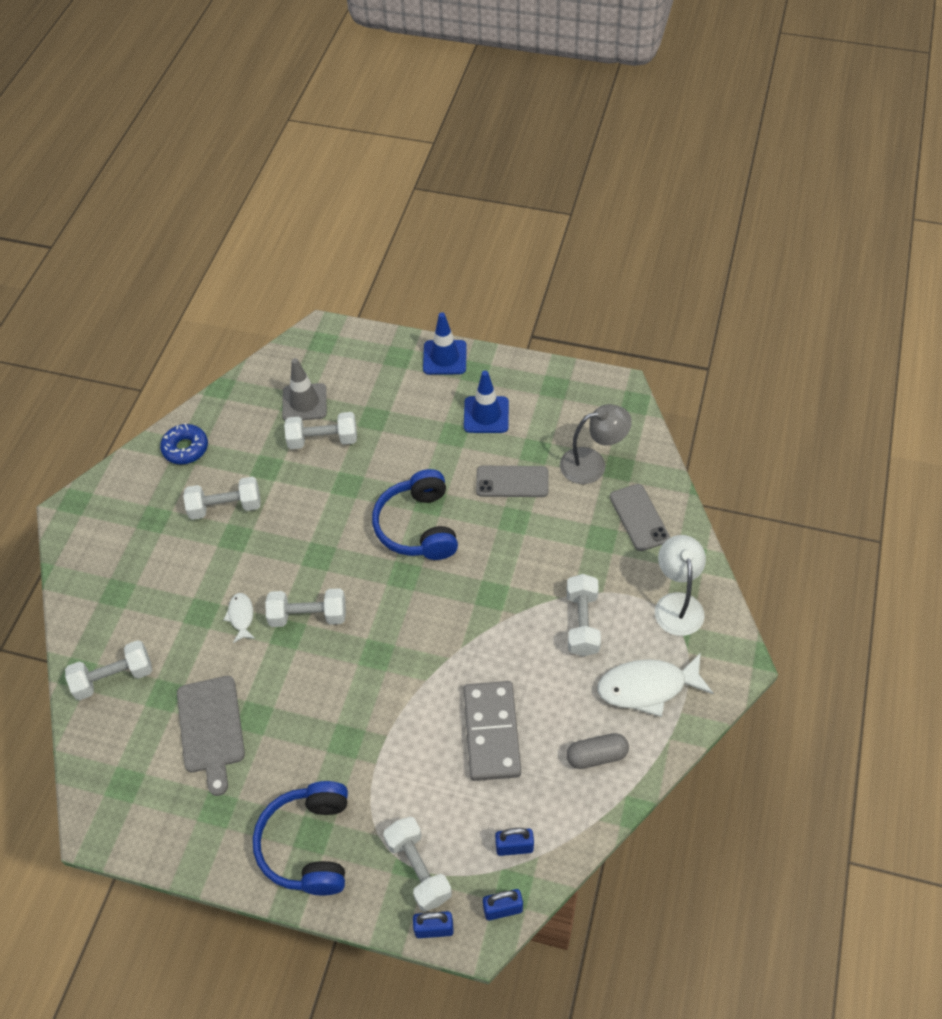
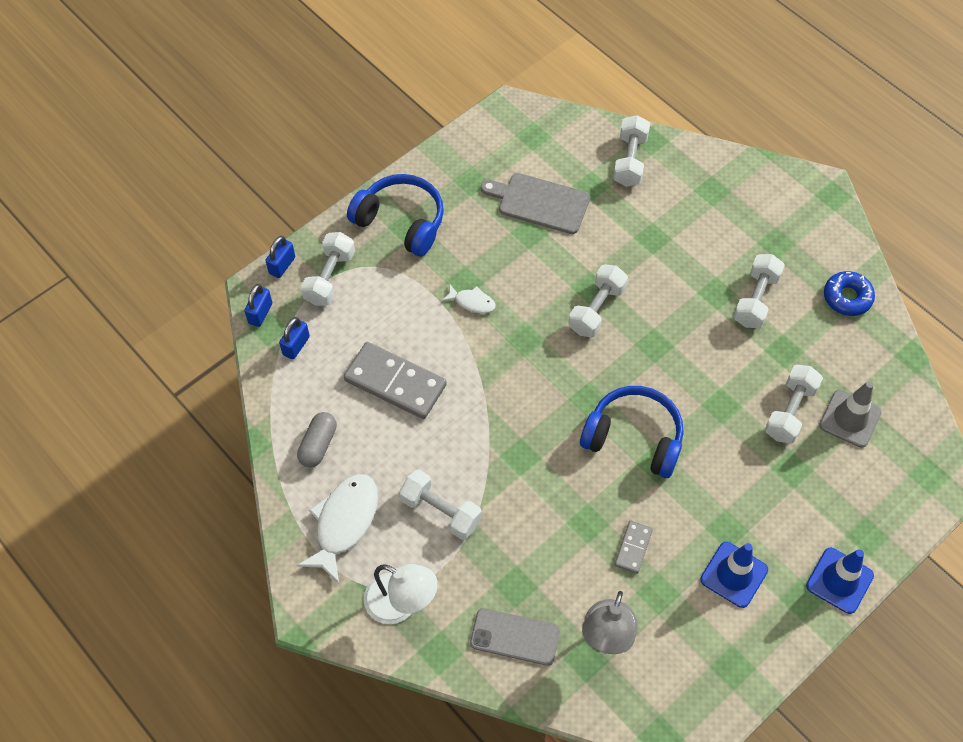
camera: 120 degrees right, 5 degrees up
white fish [223,593,255,643] -> white fish moved to [442,285,496,313]
white dumbbell [383,816,452,912] -> white dumbbell turned 75 degrees counterclockwise [301,232,355,306]
grey phone [476,466,549,497] -> grey domino [614,521,653,574]

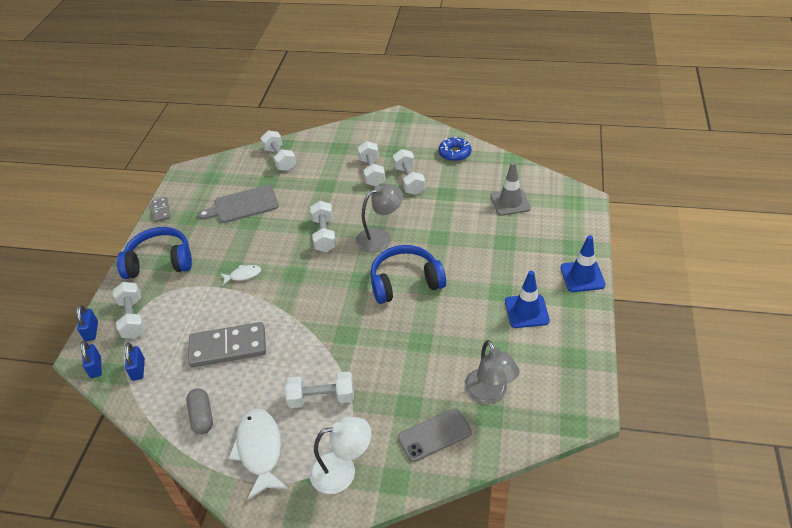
camera: 35 degrees left, 15 degrees down
grey domino [614,521,653,574] -> grey domino moved to [151,197,170,222]
white dumbbell [765,365,823,444] -> white dumbbell moved to [358,141,385,186]
none -> grey lamp [356,184,403,252]

